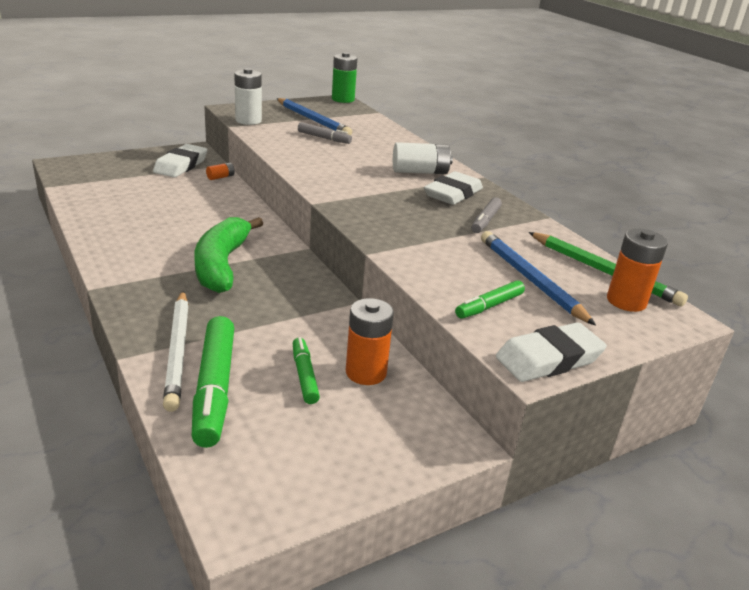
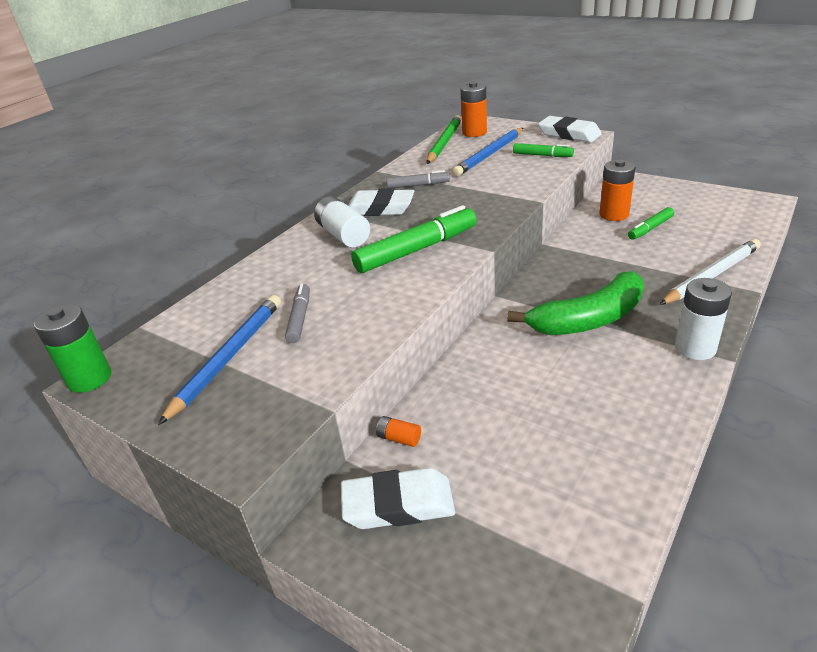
camera: 110 degrees left, 5 degrees up
green marker [192,316,234,448] -> green marker moved to [351,205,476,273]
white battery [234,68,262,125] -> white battery moved to [675,278,732,360]

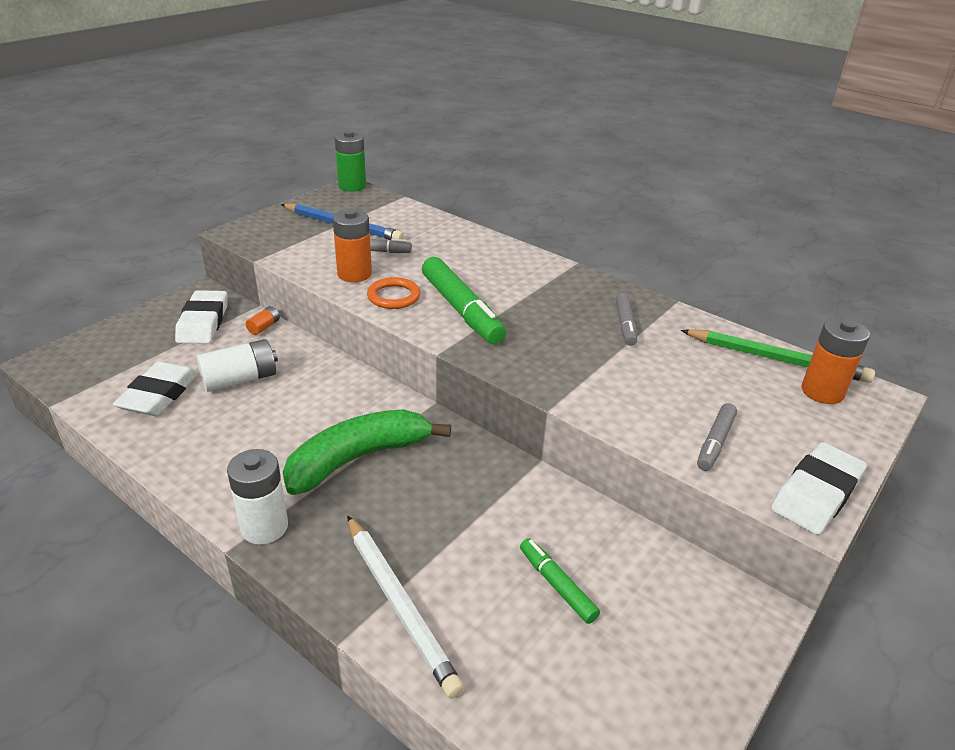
camera: 90 degrees right, 0 degrees up
white battery [314,196,370,247] -> white battery moved to [197,339,278,392]
white eraser [348,188,414,216] -> white eraser moved to [113,362,198,416]
blue pencil [452,128,523,177] -> none
green banana [507,271,644,335] -> green banana turned 75 degrees clockwise [283,409,451,495]
green marker [513,143,574,157] -> grey marker [697,403,737,471]
orange battery [599,159,635,221] -> orange battery moved to [333,209,372,282]
none -> orange ring [367,277,421,309]

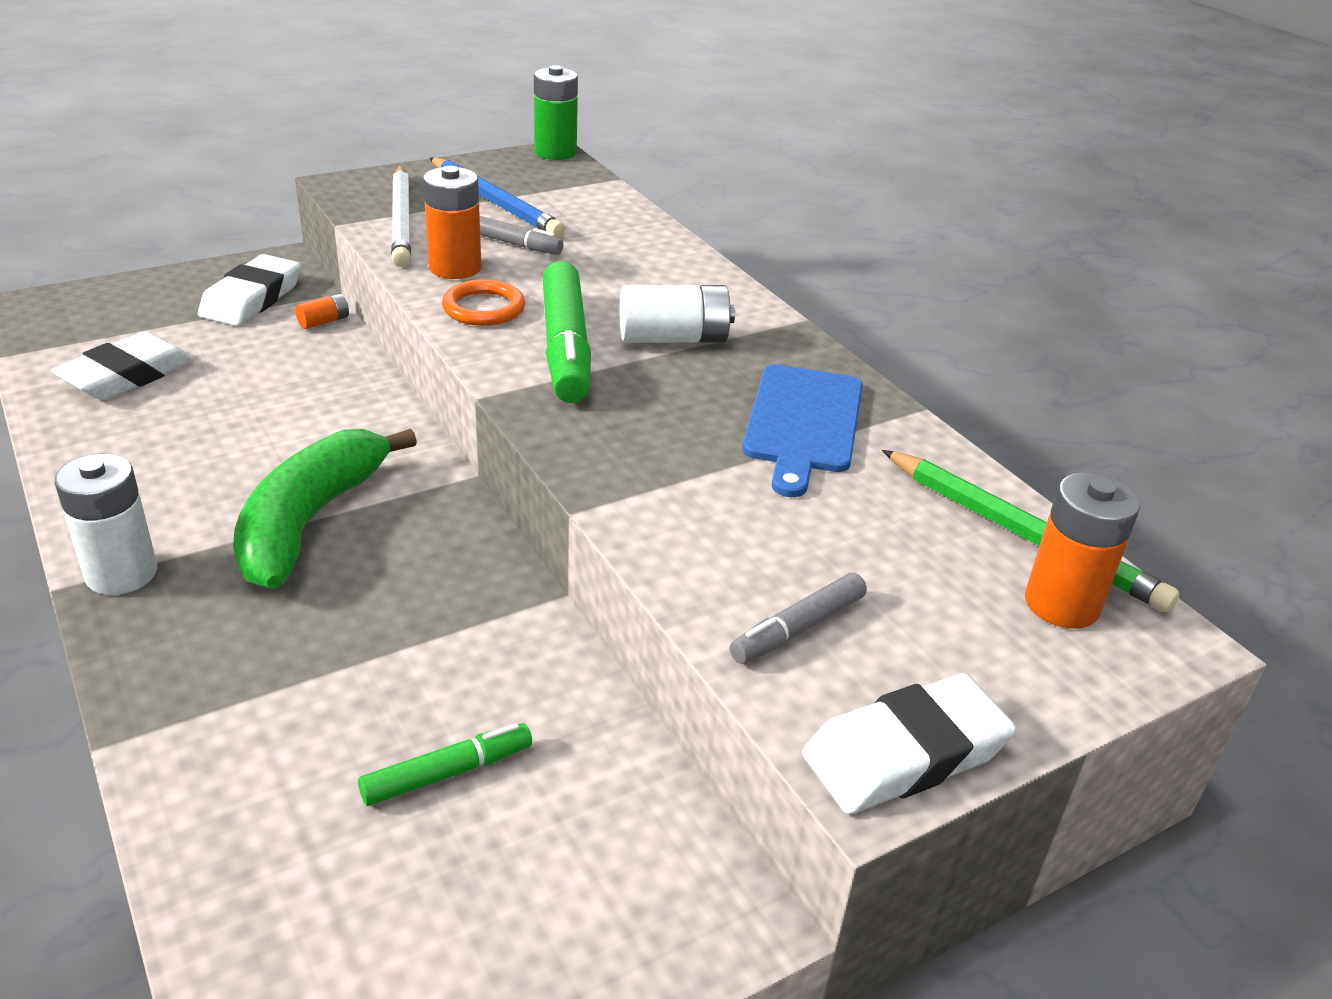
camera: 20 degrees right, 0 degrees up
white battery [197,339,278,392] -> white battery moved to [620,285,735,343]
green banana [283,409,451,495] -> green banana turned 60 degrees counterclockwise [233,429,417,589]
white pencil [347,515,464,699] -> white pencil moved to [391,166,411,267]
green marker [520,538,600,624] -> green marker turned 75 degrees clockwise [358,723,532,806]
grey marker [616,293,637,346] -> blue cutting board [742,364,863,497]

